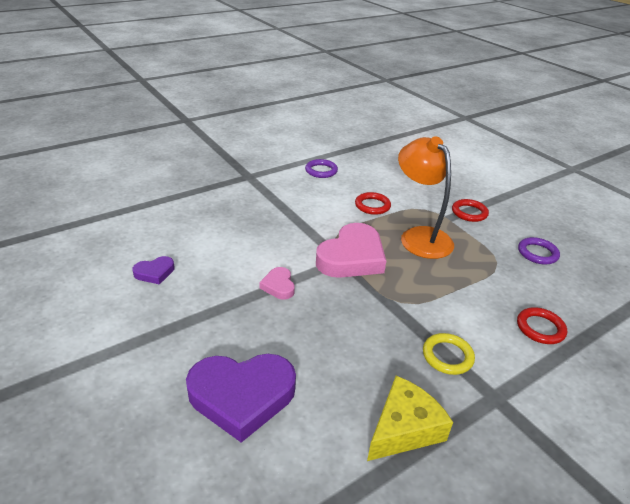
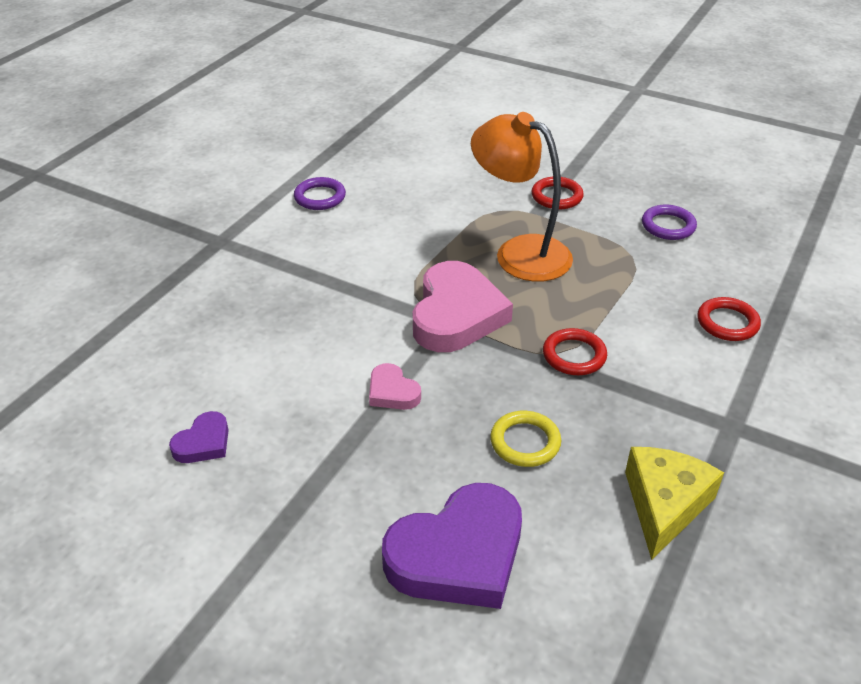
camera: 25 degrees left, 5 degrees up
red ring [355,192,391,215] -> red ring moved to [543,328,607,375]
yellow ring [423,333,475,375] -> yellow ring moved to [490,411,561,467]

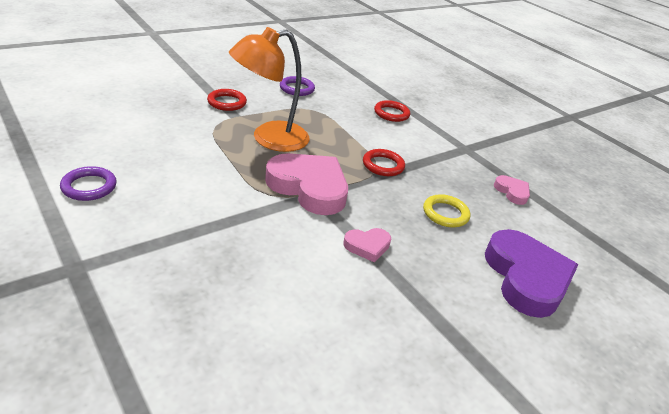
camera: 70 degrees left, 5 degrees down
purple heart [169,411,229,463] -> none
yellow cheese [625,447,724,560] -> pink heart [494,175,530,205]

